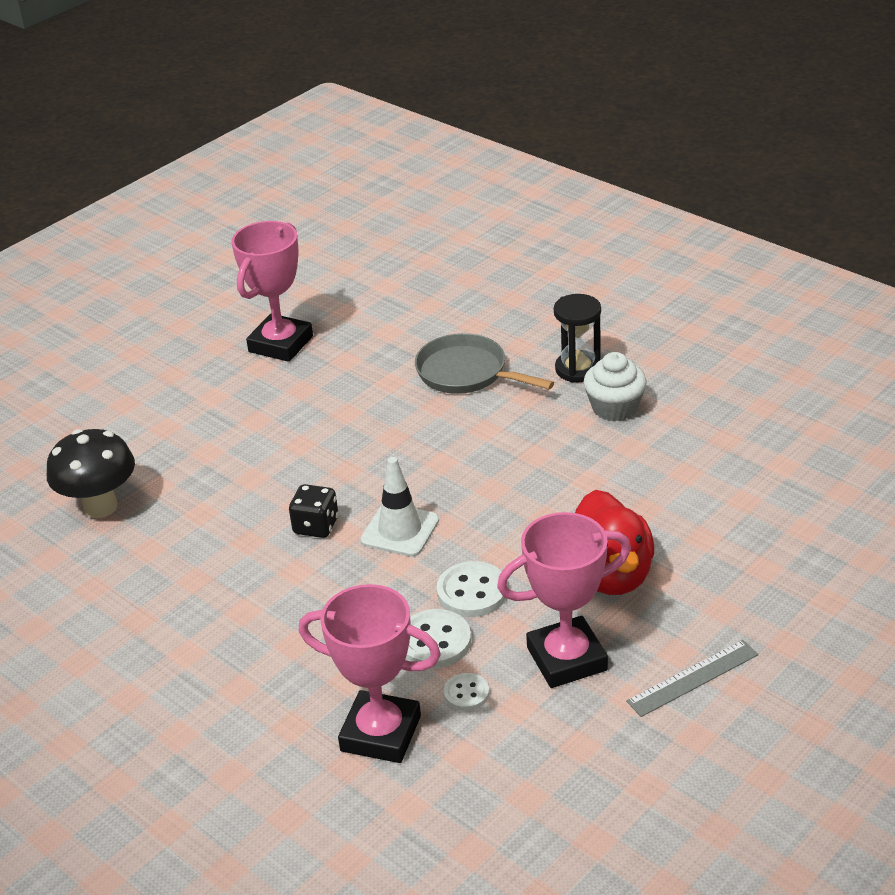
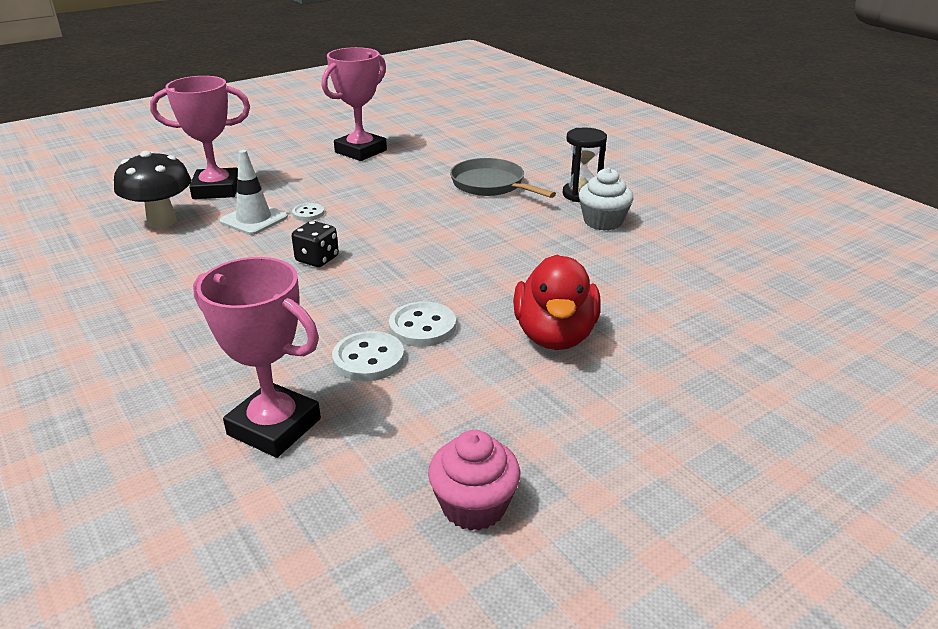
camera: 10 degrees right, 5 degrees down
white traffic cone [360,457,439,557] -> white traffic cone moved to [220,150,288,235]
white button [444,673,489,711] -> white button moved to [292,203,324,221]
pink trophy [497,512,631,688] -> pink trophy moved to [150,76,250,199]
grey ruler [626,640,759,717] -> none
none -> pink cupcake [428,430,520,531]

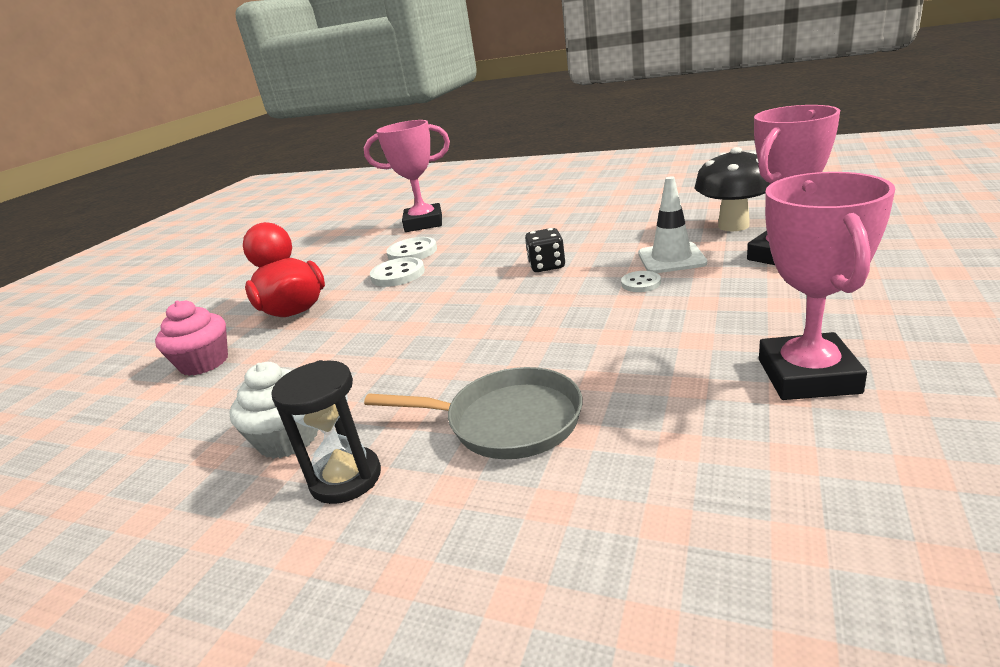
camera: 150 degrees right, 5 degrees down
pink cupcake [428,430,520,531] -> pink cupcake moved to [155,300,228,376]

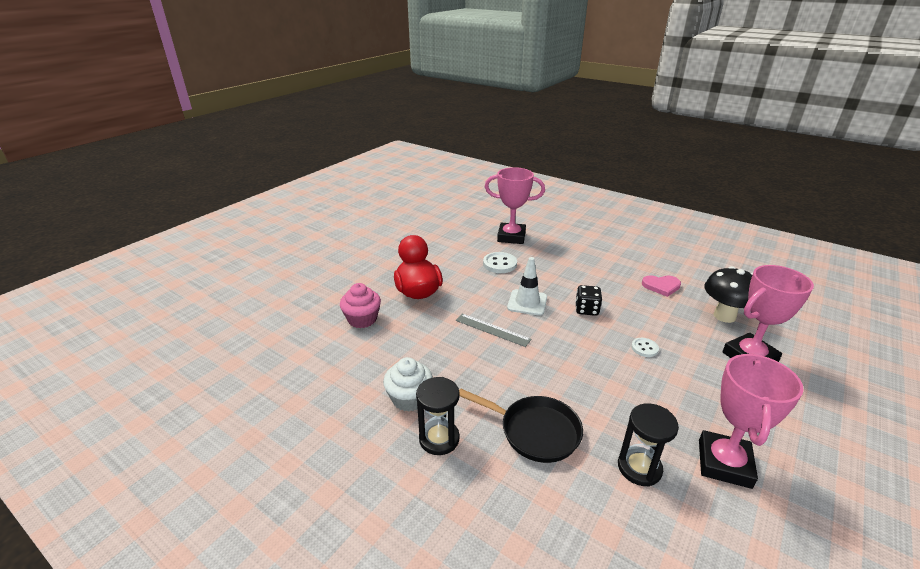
camera: 10 degrees right, 5 degrees up
grey pan [364,367,583,459] -> black pan [459,389,583,463]
white button [370,257,425,287] -> none
white traffic cone [638,176,707,273] -> white traffic cone moved to [507,257,547,316]
none -> grey ruler [455,313,531,347]
none -> black hourglass [618,403,679,487]
none -> pink heart [642,275,681,297]

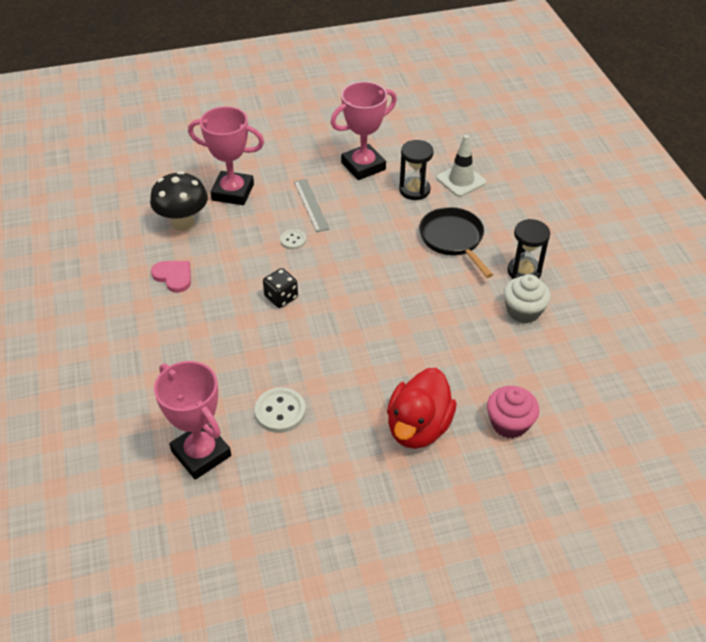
camera: 140 degrees left, 15 degrees up
grey ruler [455,313,531,347] -> grey ruler moved to [294,179,329,232]
white traffic cone [507,257,547,316] -> white traffic cone moved to [437,135,486,197]

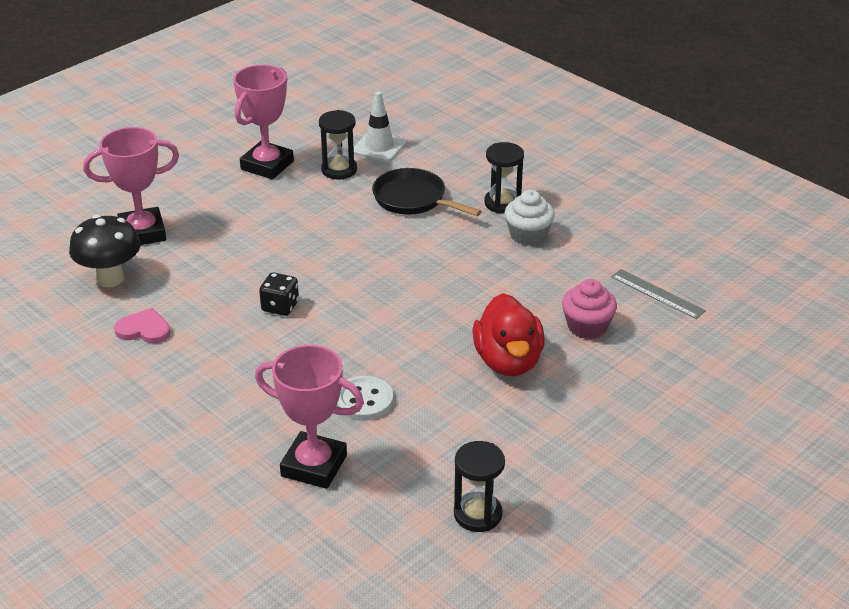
camera: 30 degrees left, 10 degrees down
white button [280,229,306,250] -> none
grey ruler [294,179,329,232] -> grey ruler moved to [611,269,706,319]
none -> black hourglass [454,441,505,532]

